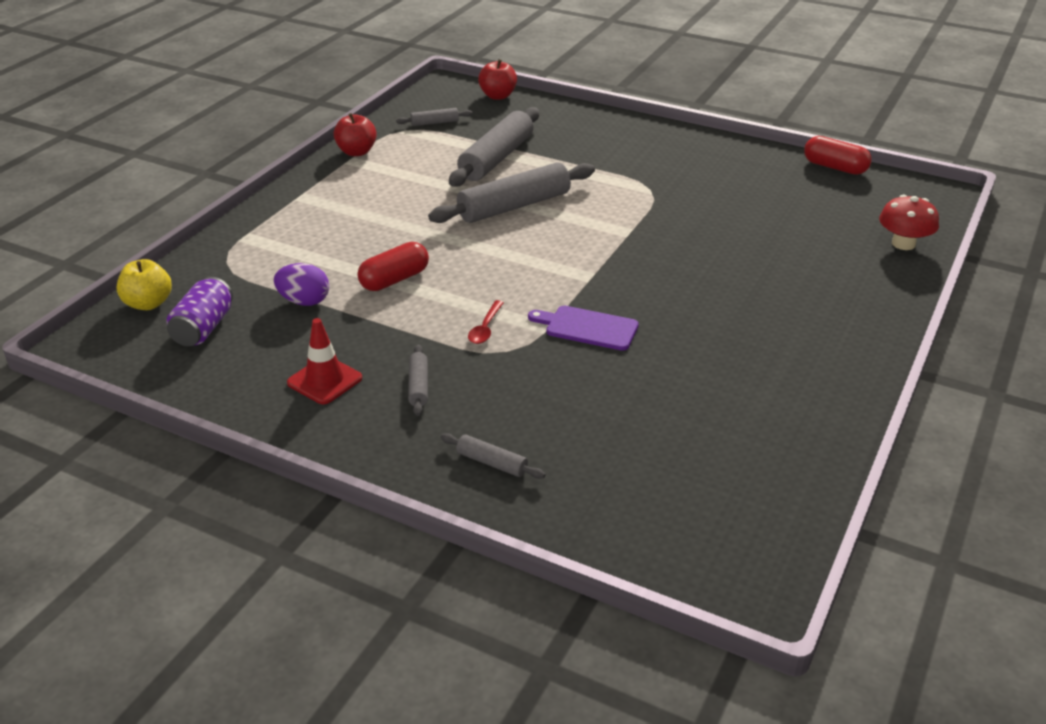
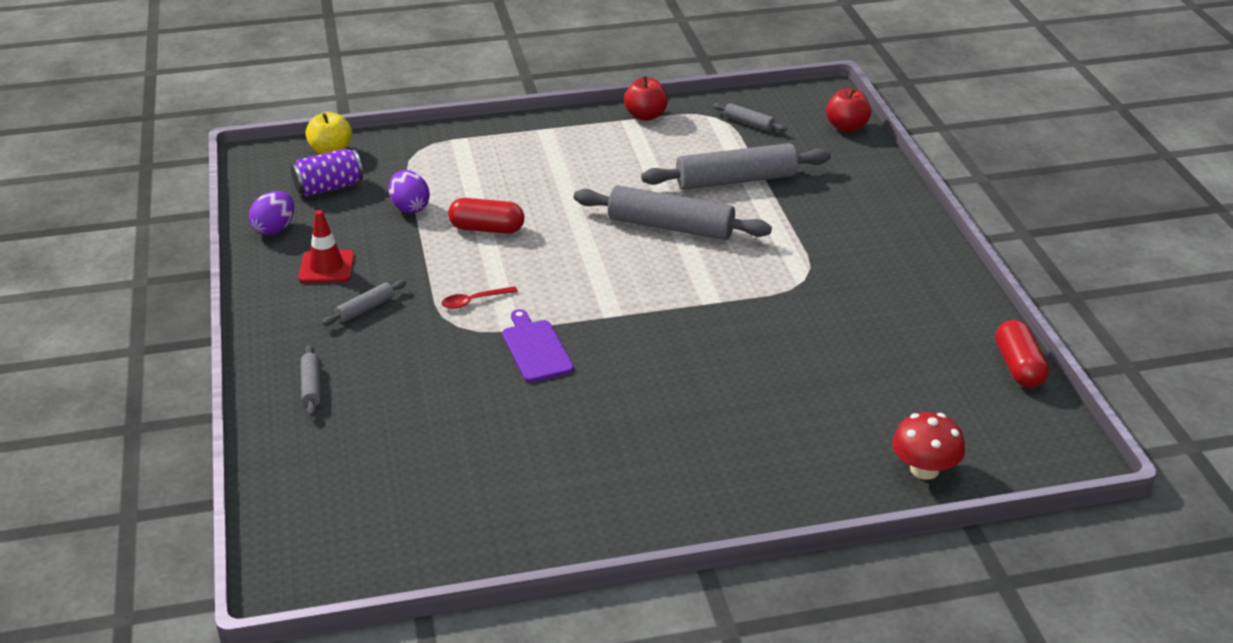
camera: 50 degrees right, 0 degrees up
none -> purple egg [249,191,294,235]

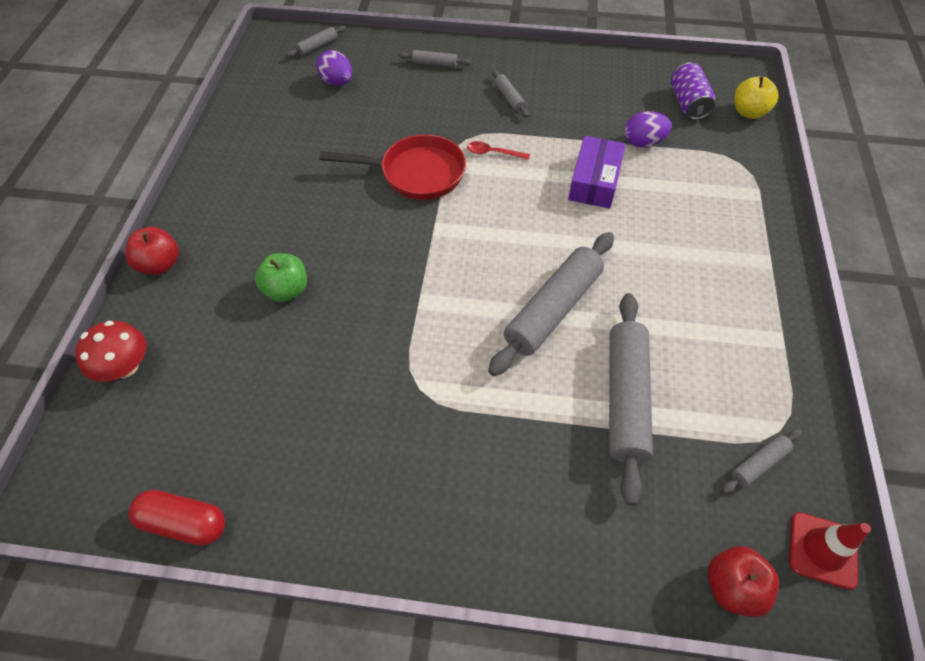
camera: 110 degrees right, 20 degrees up
purple egg [249,191,294,235] -> purple egg moved to [316,50,353,85]
red traffic cone [298,210,354,283] -> red traffic cone moved to [789,512,871,590]
red spoon [442,286,518,309] -> red spoon turned 75 degrees counterclockwise [467,141,530,160]
red capsule [448,198,524,234] -> purple box [568,136,626,208]
purple cutting board [502,309,574,382] -> red pan [319,134,466,200]
red apple [624,76,668,121] -> red apple moved to [125,227,179,275]
none -> green apple [255,253,307,302]
none -> grey rolling pin [286,25,346,57]

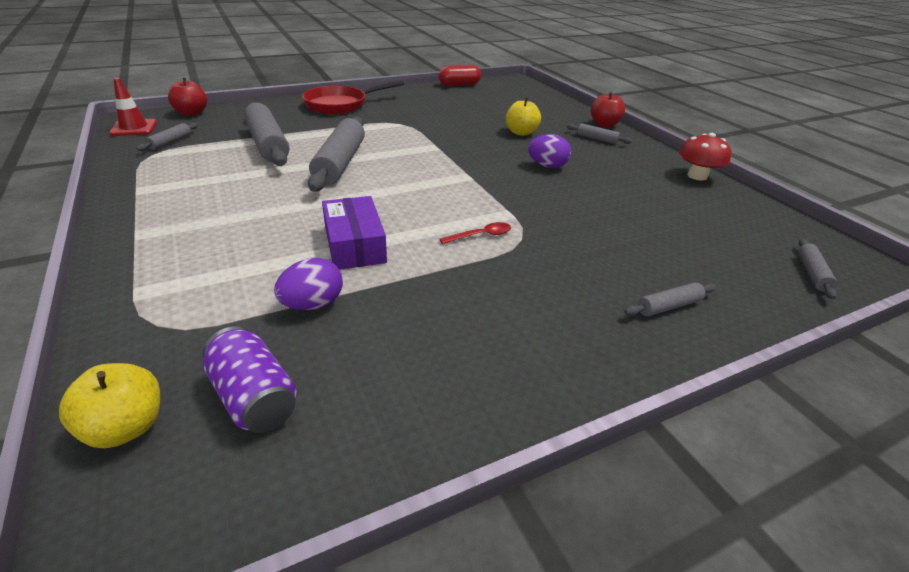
camera: 145 degrees right, 20 degrees down
red mushroom [75,321,146,382] -> red mushroom moved to [679,133,731,181]
green apple [255,253,307,302] -> yellow apple [506,98,541,136]
purple egg [316,50,353,85] -> purple egg moved to [528,134,571,168]
red pan [319,134,466,200] -> red pan moved to [302,80,404,114]
grey rolling pin [492,70,529,118] -> grey rolling pin moved to [567,123,632,144]

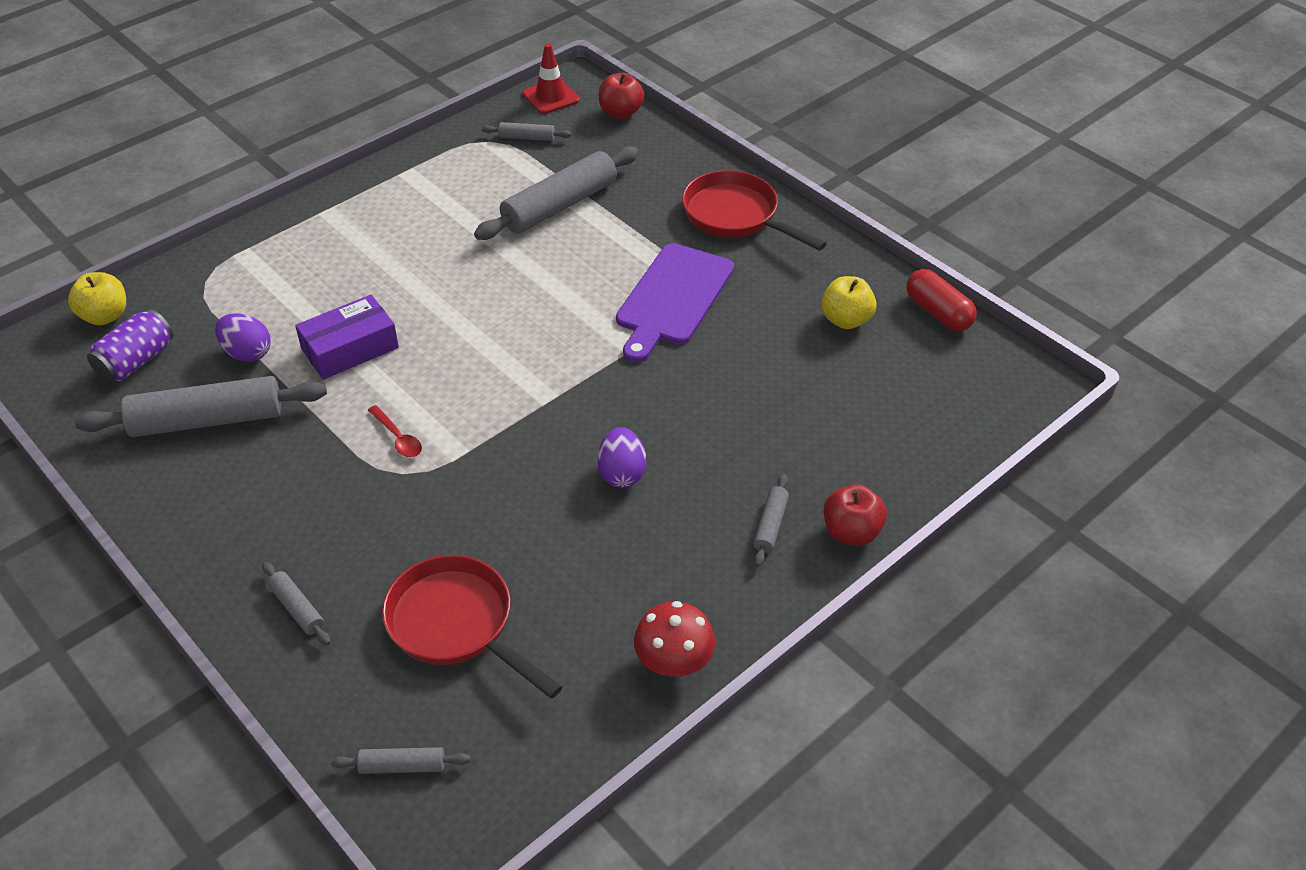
camera: 75 degrees right, 10 degrees up
grey rolling pin [308,116,365,192] -> grey rolling pin moved to [75,376,327,437]
yellow apple [506,98,541,136] -> yellow apple moved to [821,276,877,329]
none -> red pan [382,555,562,699]
none -> purple cutting board [616,243,734,363]

